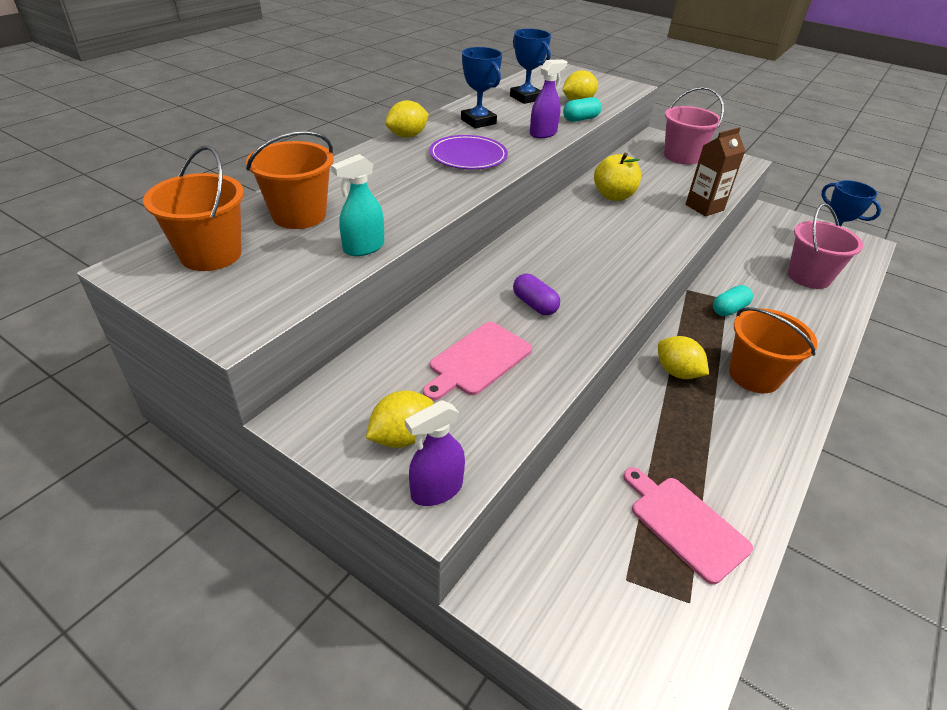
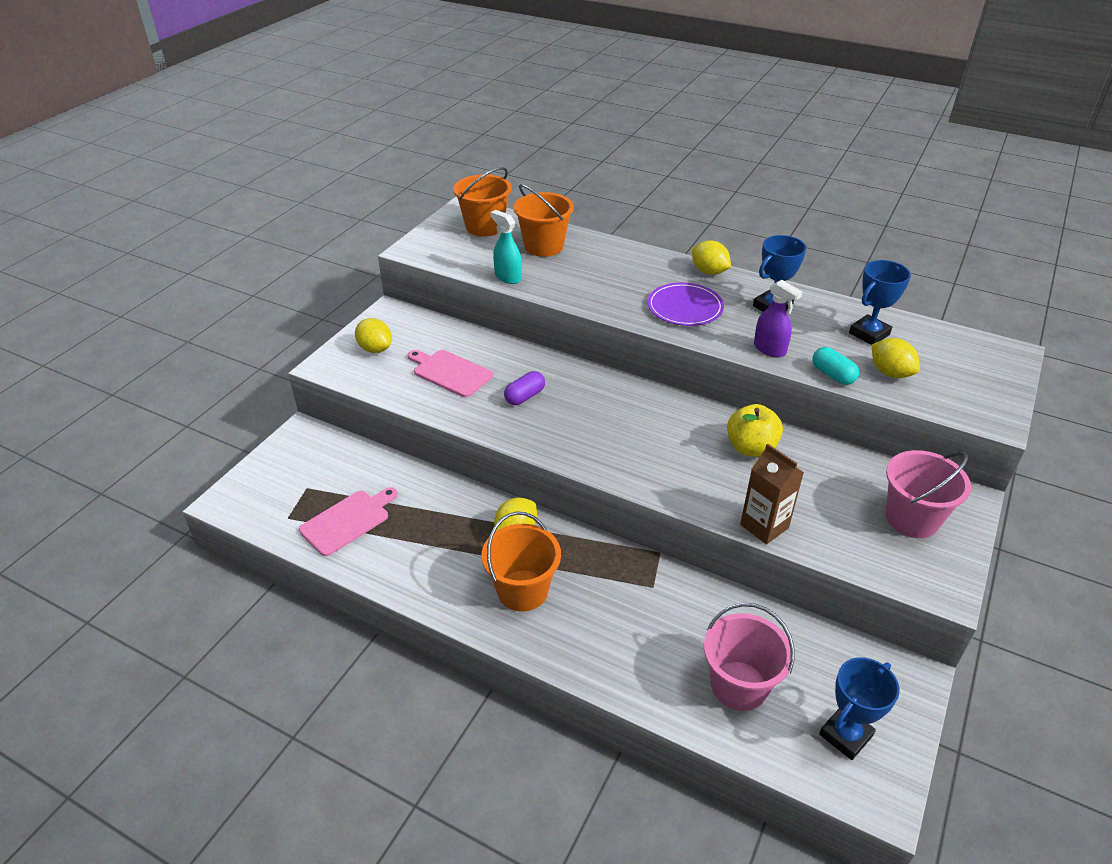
camera: 85 degrees right, 0 degrees up
purple spray bottle [405,400,465,506] -> none
turquoise capsule [713,285,753,316] -> none

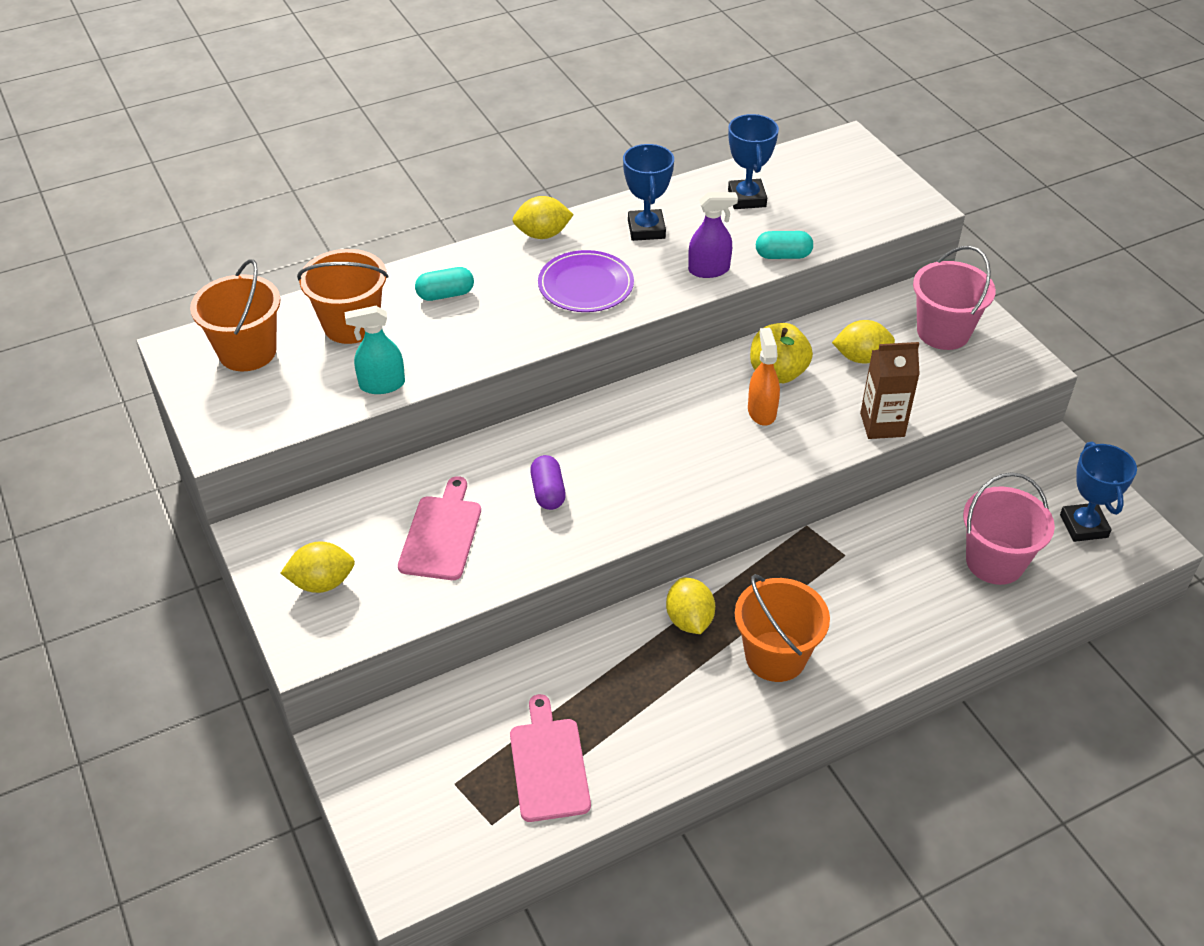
camera: 55 degrees left, 5 degrees up
pink cutting board [408,350,493,397] -> pink cutting board turned 120 degrees clockwise [398,476,481,580]
yellow lemon [872,338,920,378] -> yellow lemon moved to [832,320,895,364]
none -> turquoise capsule [415,267,474,301]
none -> orange spray bottle [748,328,780,426]

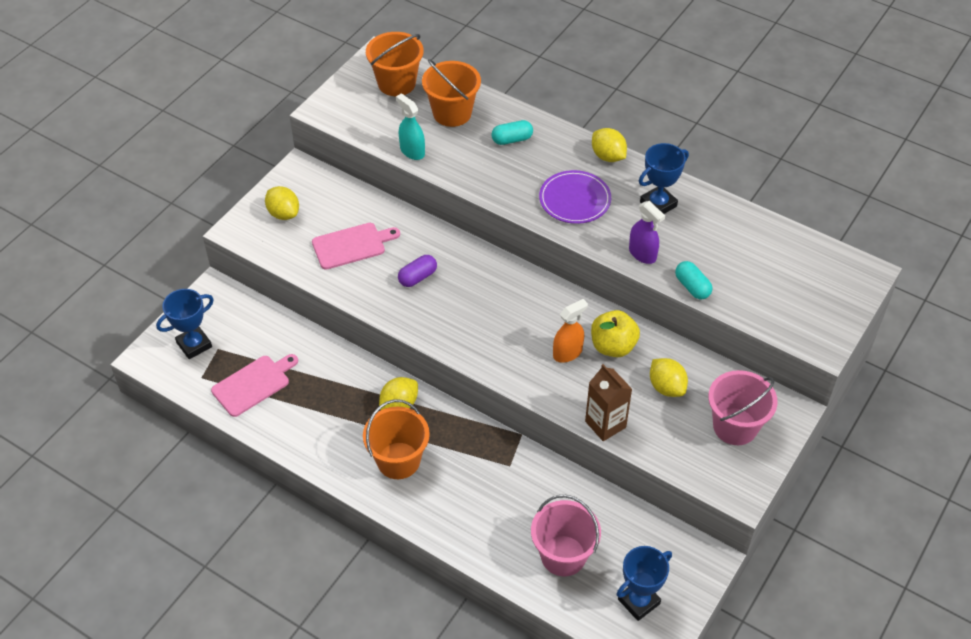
camera: 60 degrees right, 5 degrees up
turquoise capsule [415,267,474,301] -> turquoise capsule turned 60 degrees counterclockwise [492,120,533,145]
blue trophy [728,114,779,209] -> blue trophy moved to [156,289,214,359]

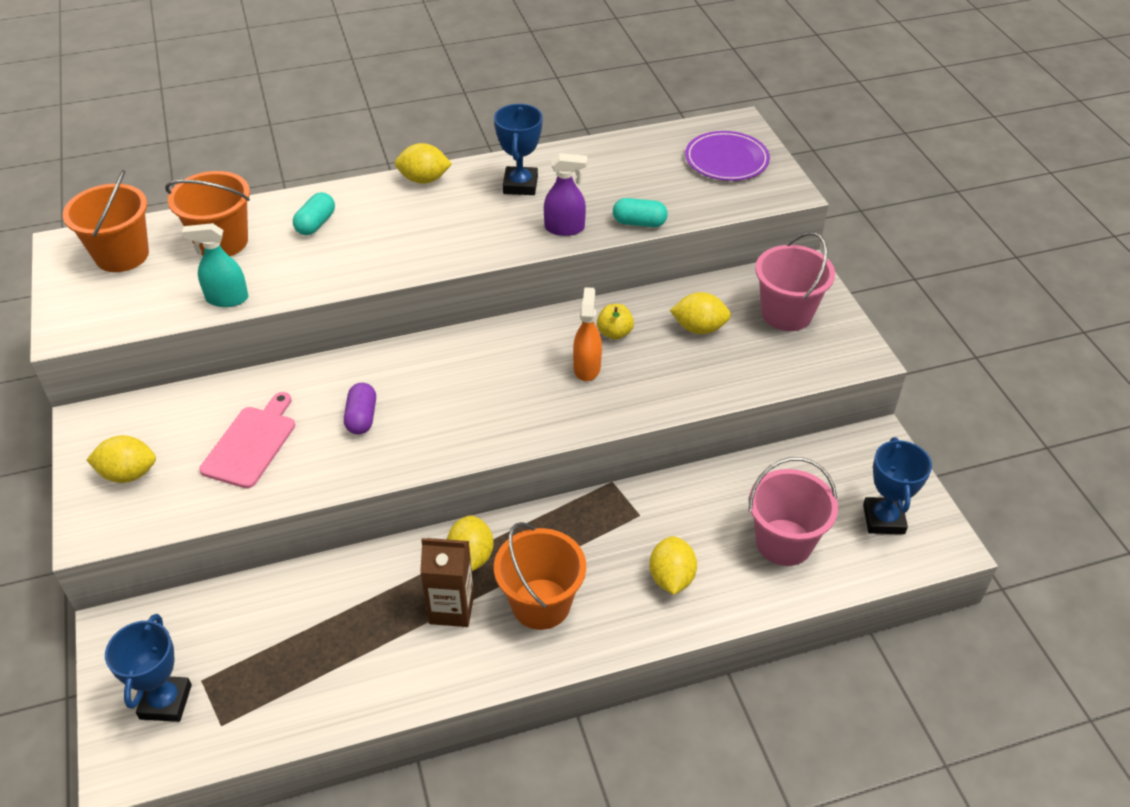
camera: 50 degrees left, 5 degrees down
pink cutting board [211,354,298,417] -> none
purple plate [539,170,611,224] -> purple plate moved to [685,131,770,181]
brown carton [585,364,632,441] -> brown carton moved to [420,538,474,627]
yellow apple [591,310,640,357] -> yellow apple [597,304,634,340], size x0.62
none -> yellow lemon [649,536,697,595]

